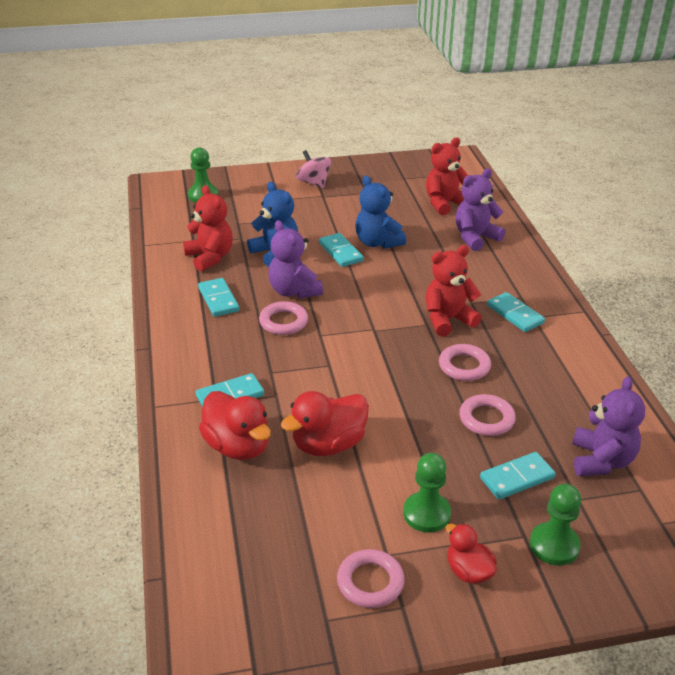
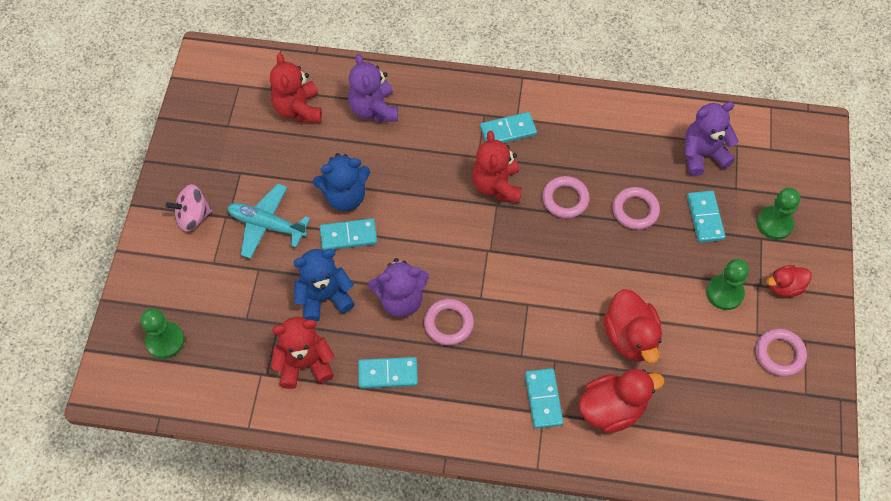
camera: 70 degrees left, 25 degrees up
purple teddy bear [572,376,645,476] -> purple teddy bear turned 45 degrees counterclockwise [684,102,739,176]
none -> turquoise plane [227,184,310,259]

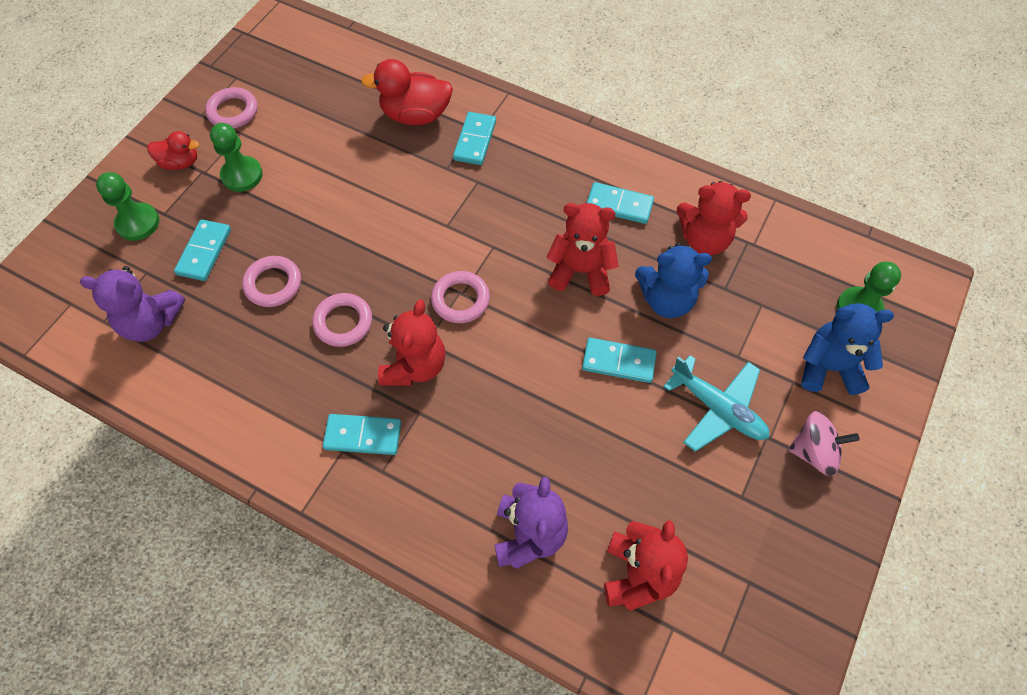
camera: 160 degrees left, 0 degrees up
blue teddy bear [313,153,370,211] -> blue teddy bear moved to [801,303,894,395]
purple teddy bear [368,258,429,317] -> red teddy bear [546,203,619,296]
pink ring [424,299,474,345] -> pink ring moved to [431,271,490,323]
red duck [604,289,662,363] -> none

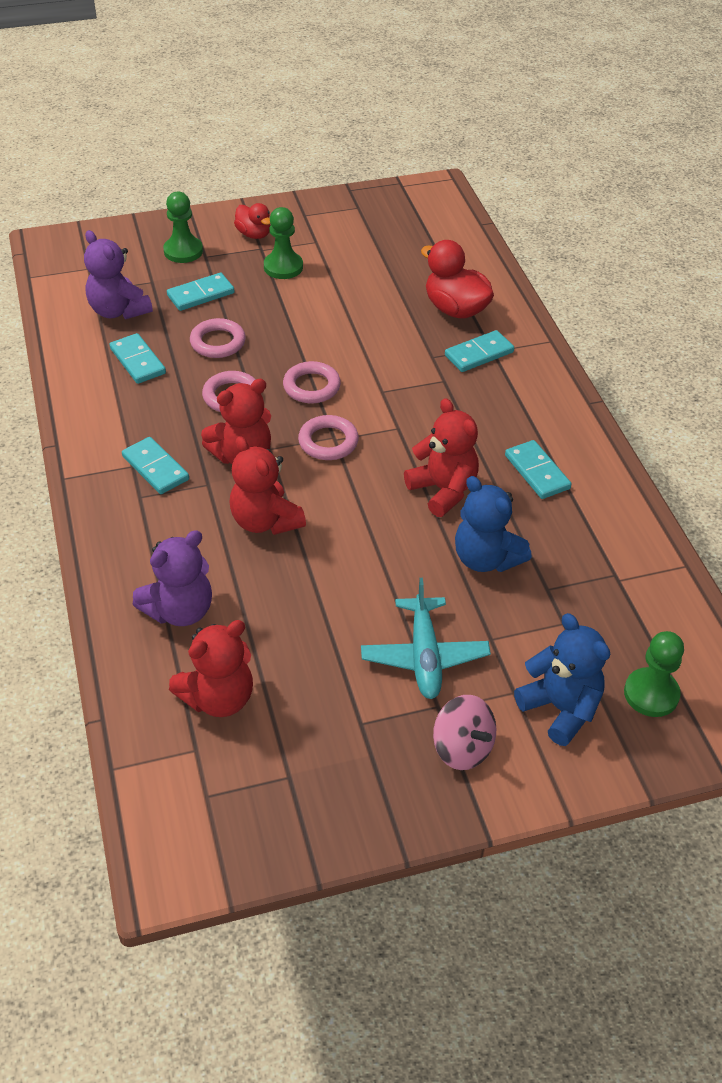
camera: 45 degrees right, 15 degrees down
pink ring [205,87,258,128] -> pink ring moved to [283,361,341,403]
turquoise domino [582,338,657,383] -> turquoise domino moved to [109,333,166,384]
red teddy bear [676,181,751,255] -> red teddy bear moved to [229,436,306,535]

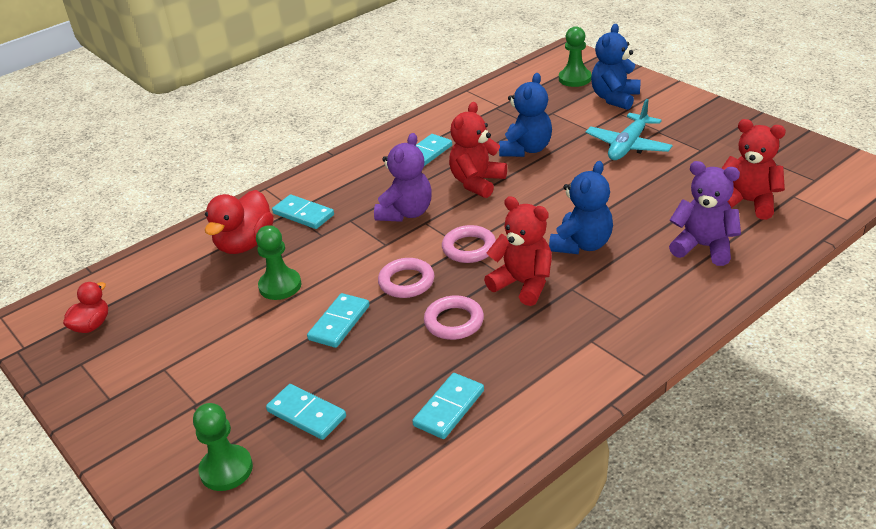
camera: 110 degrees left, 10 degrees down
purple teddy bear [84,230,153,319] -> purple teddy bear moved to [374,133,432,222]
turquoise domino [122,437,189,494] -> turquoise domino moved to [307,293,369,348]
pink ring [190,318,246,358] -> none
red teddy bear [229,436,306,535] -> blue teddy bear [549,161,613,254]
red duck [234,203,270,239] -> red duck moved to [63,282,108,333]
green pawn [264,207,303,279] -> green pawn moved to [256,225,302,300]
turquoise plane [361,578,491,699] -> turquoise plane turned 150 degrees clockwise [586,99,673,160]
pink spinning top [433,695,496,770] -> none

